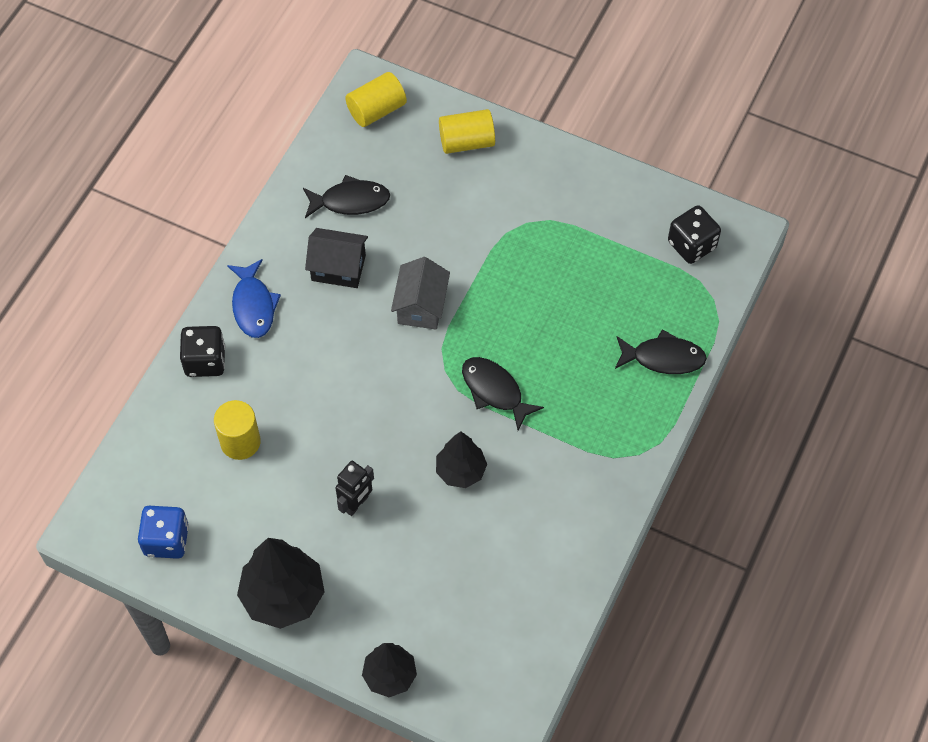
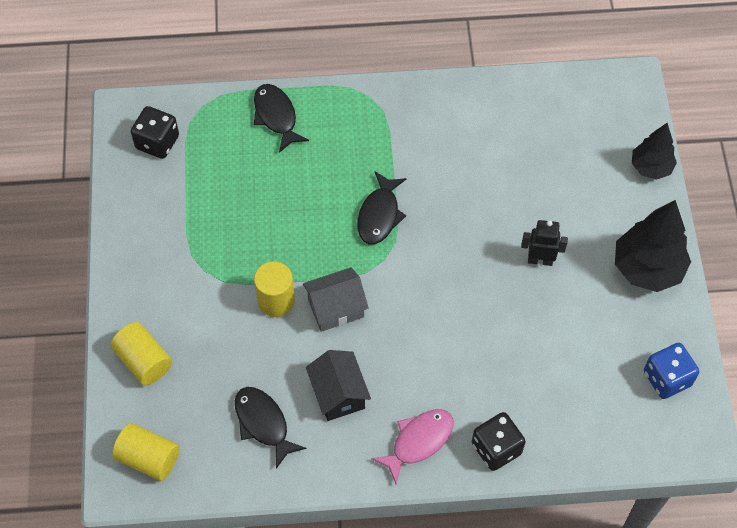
camera: 120 degrees left, 0 degrees up
yellow cylinder [214,400,261,460] -> yellow cylinder moved to [254,261,295,317]
blue fish [227,259,281,338] -> pink fish [371,409,454,484]
black tree [436,431,487,488] -> none

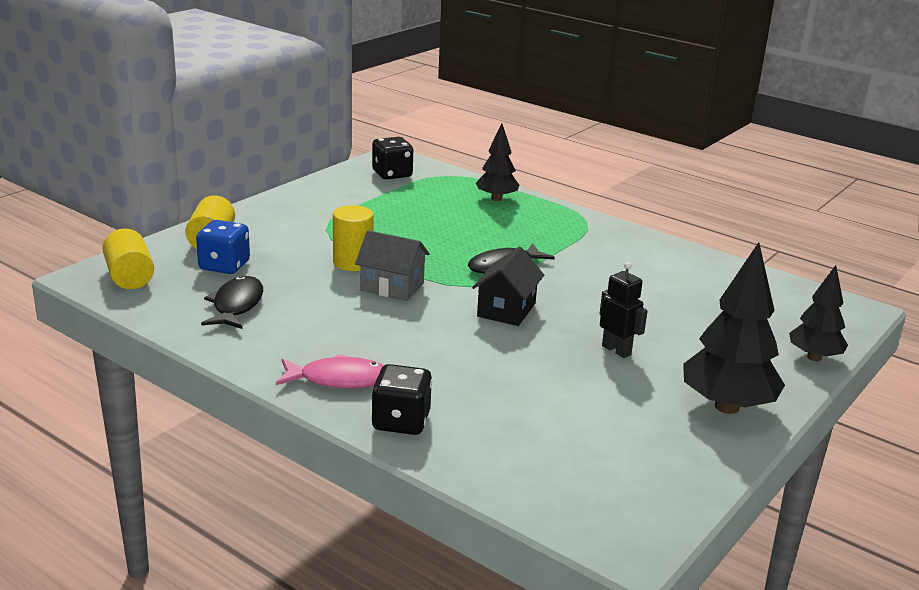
camera: 40 degrees right, 35 degrees down
black fish [254,84,309,153] -> black tree [476,123,519,201]
black house [306,350,371,421] -> black house moved to [472,246,544,326]
blue dice [644,343,699,399] -> blue dice moved to [196,220,250,274]

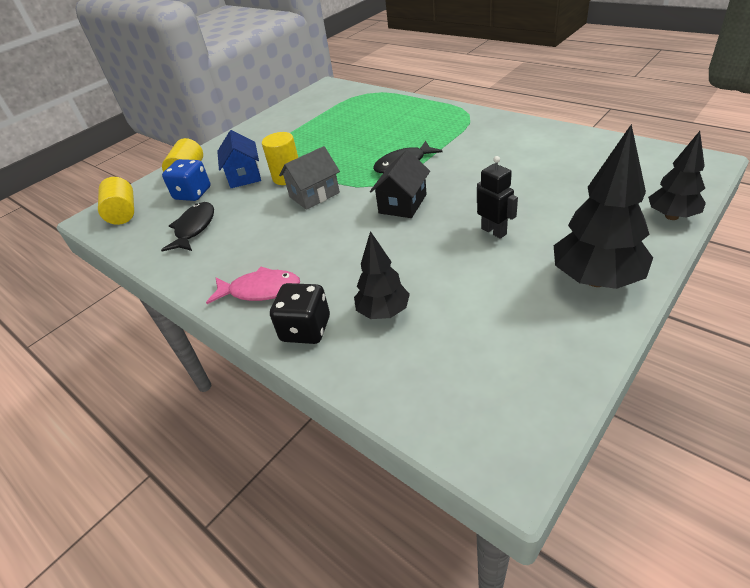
camera: 10 degrees right, 15 degrees up
grey house [355,230,430,301] -> grey house turned 60 degrees counterclockwise [279,146,340,210]
black dice [372,137,413,180] -> none
black tree [476,123,519,201] -> black tree moved to [354,231,410,319]
none -> blue house [217,130,261,188]

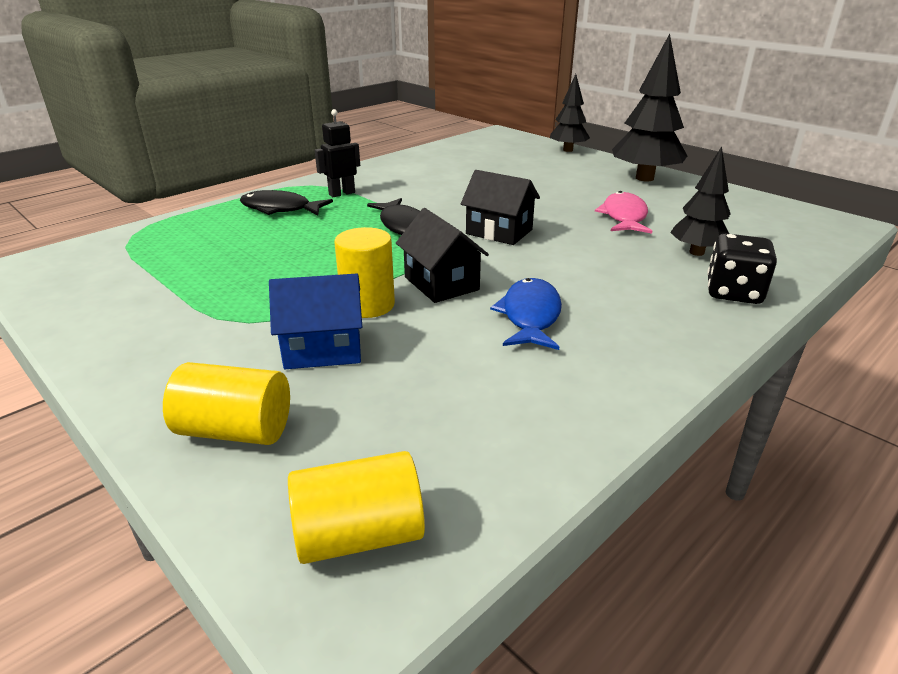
camera: 90 degrees left, 10 degrees down
black fish [161,202,214,252] -> black fish moved to [240,190,333,215]
blue dice [162,159,211,201] -> none
pink fish [206,267,300,304] -> pink fish moved to [595,191,652,234]
grey house [279,146,340,210] -> black house [396,208,489,303]
black robot [477,156,518,239] -> black robot moved to [315,109,360,197]
none -> blue fish [490,278,562,350]

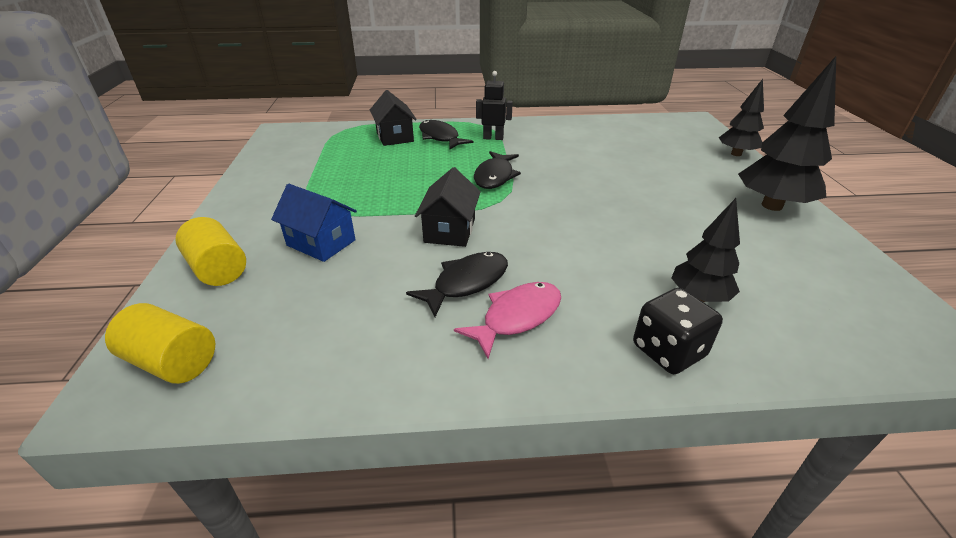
camera: 40 degrees right, 5 degrees up
yellow cylinder [334,227,395,318] -> none
black house [461,170,540,245] -> black house moved to [370,90,417,146]
blue fish [490,278,562,350] -> black fish [406,252,508,317]
pink fish [595,191,652,234] -> pink fish moved to [454,282,561,359]

